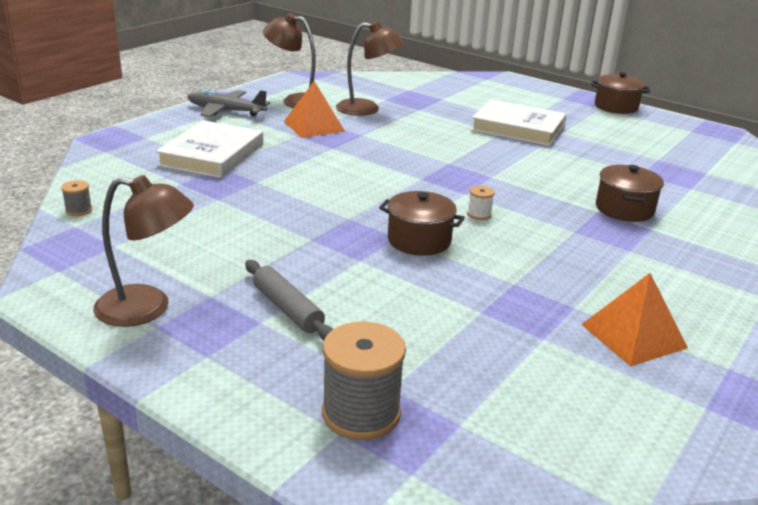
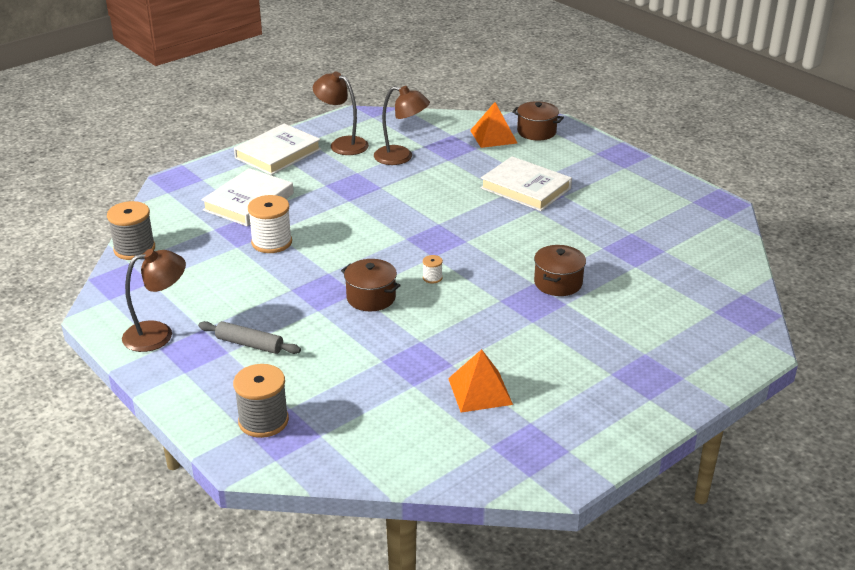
camera: 15 degrees right, 5 degrees up
grey spool [61,180,92,216] -> grey spool [107,201,155,260], size x2.14
brown lamp [93,175,194,327] -> brown lamp turned 45 degrees counterclockwise [122,249,186,352]
grey plane [188,89,270,117] -> white book [234,124,321,175]
grey rolling pin [245,260,333,341] -> grey rolling pin turned 45 degrees counterclockwise [198,321,301,354]
orange pyramid [284,81,345,138] -> orange pyramid moved to [470,102,517,148]
brown pot [591,72,650,114] -> brown pot moved to [512,101,564,141]
none -> white spool [248,195,292,253]

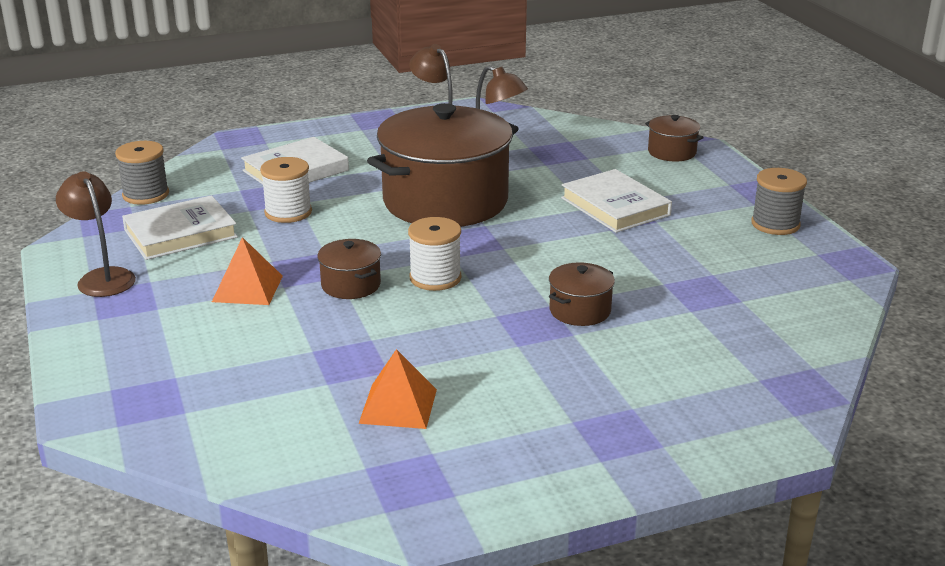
camera: 20 degrees right, 5 degrees down
brown lamp [122,249,186,352] -> brown lamp turned 120 degrees counterclockwise [56,171,136,297]
grey rolling pin [198,321,301,354] -> none
grey spool [233,364,289,438] -> grey spool moved to [751,168,807,235]
white book [234,124,321,175] -> white book moved to [122,195,238,260]
white spool [423,255,443,283] -> white spool [408,217,462,291], size x2.14
orange pyramid [470,102,517,148] -> orange pyramid moved to [212,237,283,305]
none -> brown pot [367,103,519,227]

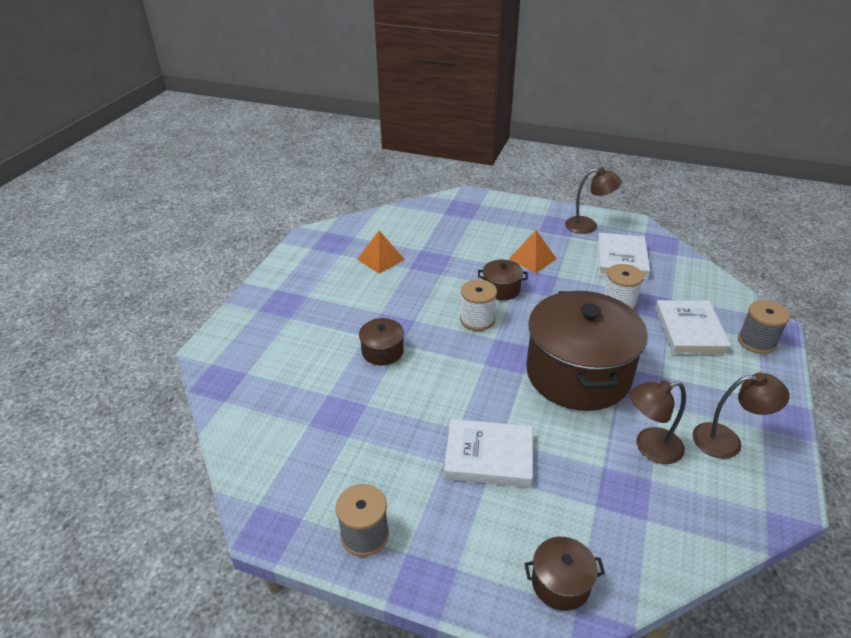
camera: 130 degrees right, 10 degrees up
grey spool [115,141,169,205] -> grey spool moved to [738,300,790,354]

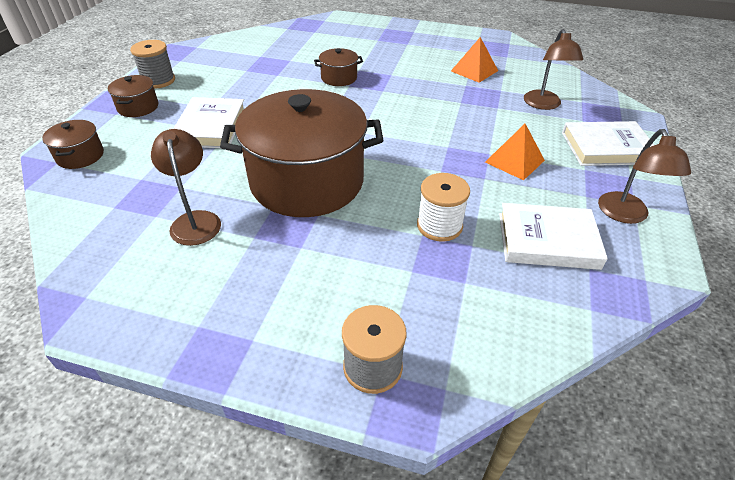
camera: 85 degrees right, 5 degrees up
white spool [460,279,497,331] -> none
brown pot [478,260,528,300] -> brown pot moved to [108,75,158,117]
white book [655,300,731,355] -> white book moved to [562,121,654,166]
brown lamp [692,372,790,459] -> brown lamp moved to [524,29,583,110]

